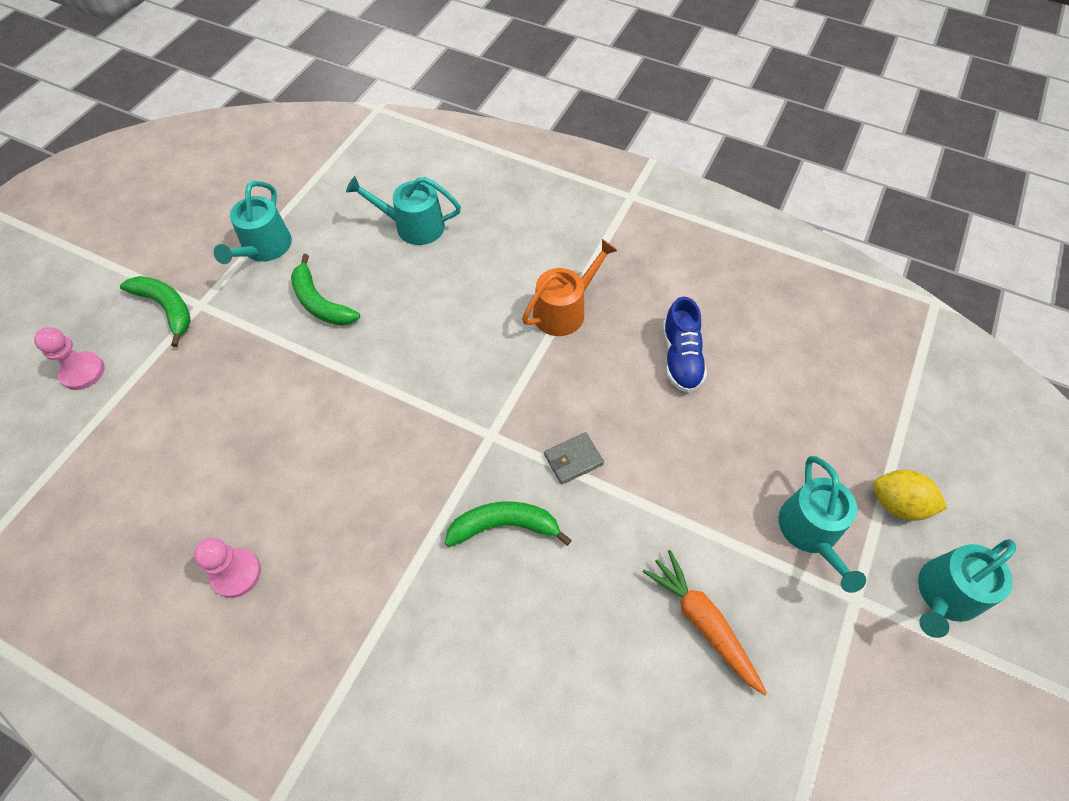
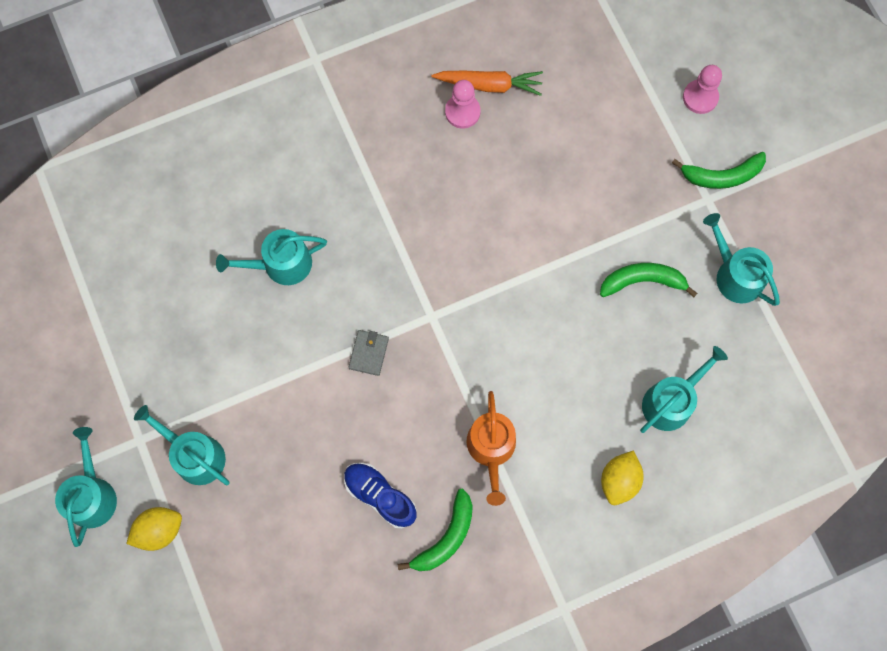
camera: 130 degrees right, 15 degrees up
green banana [445,501,572,547] -> green banana moved to [398,489,473,571]
orange carrot [643,550,767,695] -> orange carrot moved to [432,71,543,96]
none -> turquoise watering can [216,229,327,285]
none -> yellow lemon [601,450,644,505]

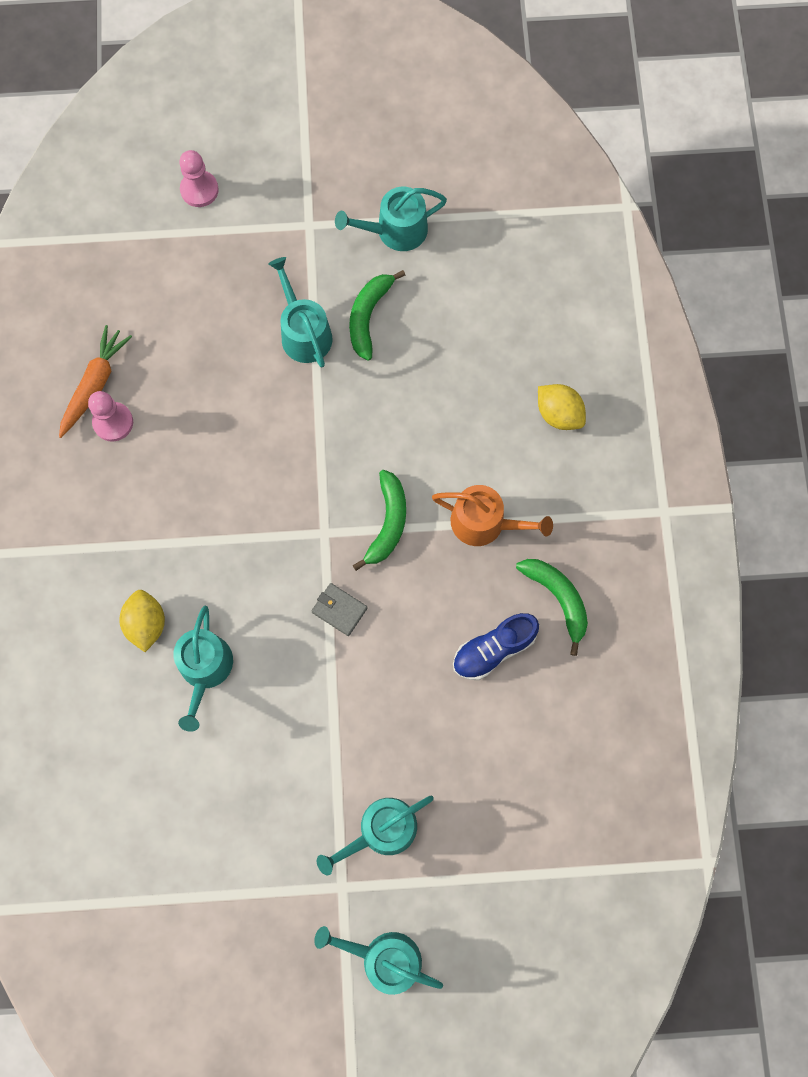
camera: 70 degrees left, 0 degrees up
yellow lemon [126,507,182,551] -> yellow lemon moved to [119,590,165,652]
turquoise watering can [640,346,728,433] -> turquoise watering can moved to [268,257,333,367]
green banana [672,152,766,189] -> green banana moved to [353,470,406,571]

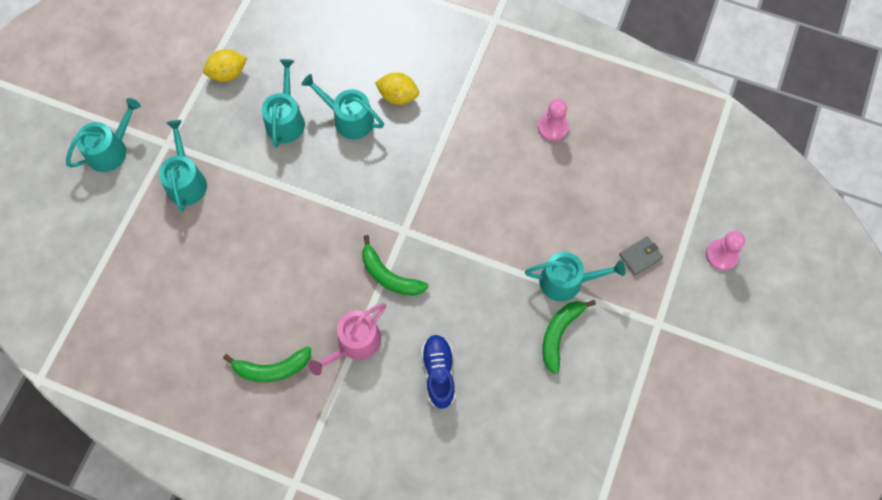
camera: 115 degrees right, 5 degrees down
orange carrot [59,325,132,438] -> none
grey wallet [311,583,368,636] -> grey wallet moved to [619,236,663,276]
turquoise watering can [335,187,447,251] -> turquoise watering can moved to [262,59,305,148]
green banana [349,270,405,360] -> green banana turned 105 degrees counterclockwise [542,300,596,374]
orange watering can [432,485,553,546] -> pink watering can [309,303,386,376]
blue shoe [453,613,539,680] -> blue shoe moved to [421,334,455,409]
yellow lemon [538,384,586,430] -> yellow lemon moved to [203,49,247,82]

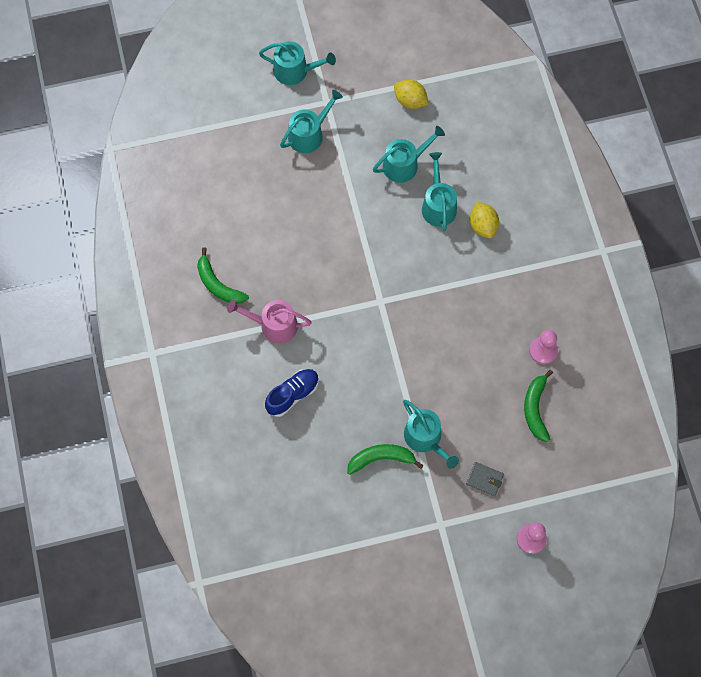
camera: 55 degrees right, 0 degrees up
green banana [362,235,429,296] -> green banana moved to [524,370,553,442]

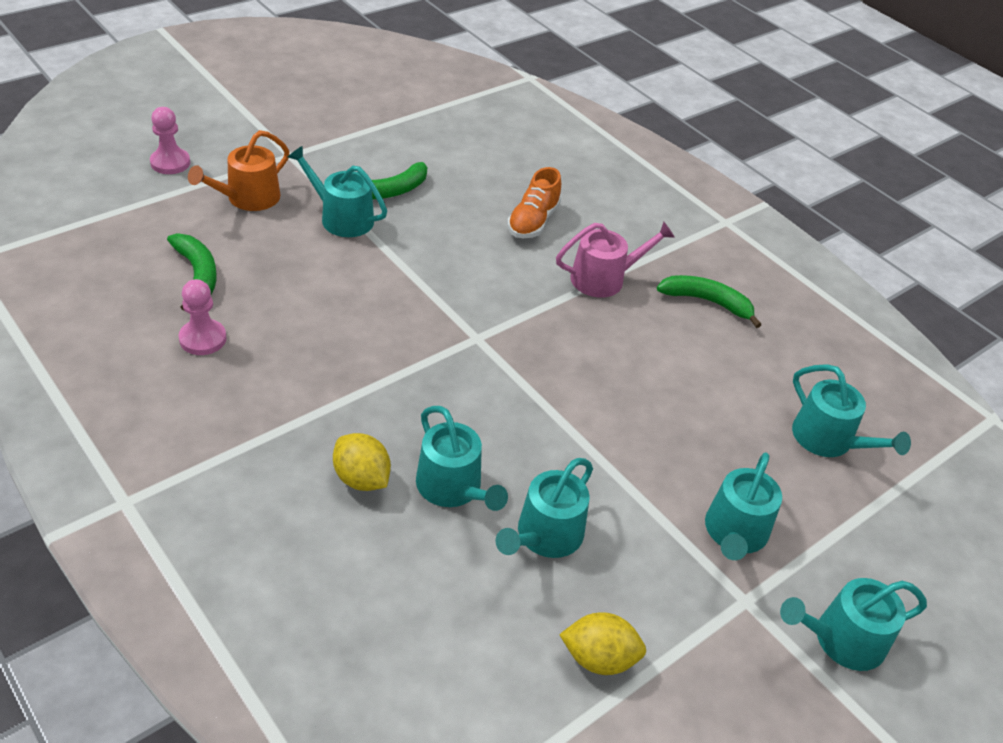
camera: 150 degrees right, 25 degrees down
blue shoe [265,369,319,417] -> orange shoe [507,167,561,238]
grey wallet [466,462,504,496] -> orange watering can [188,130,289,211]
none -> turquoise watering can [792,364,911,457]

